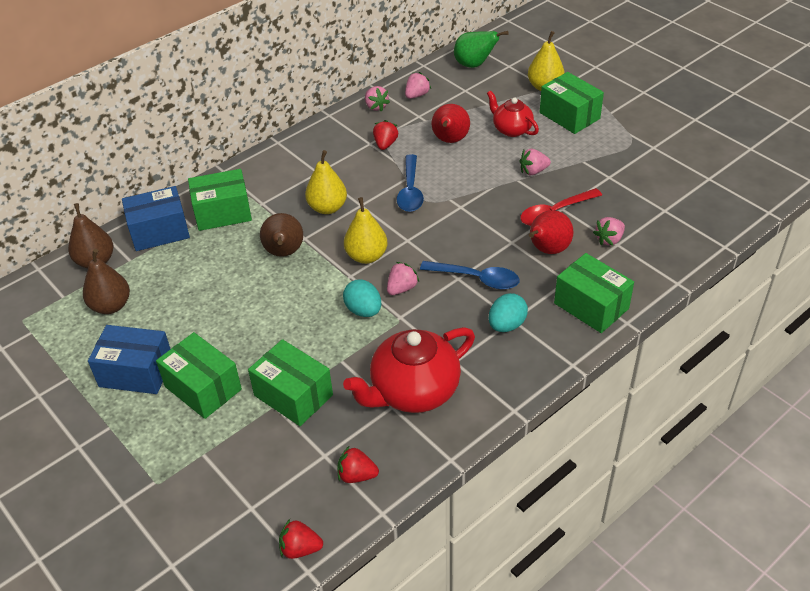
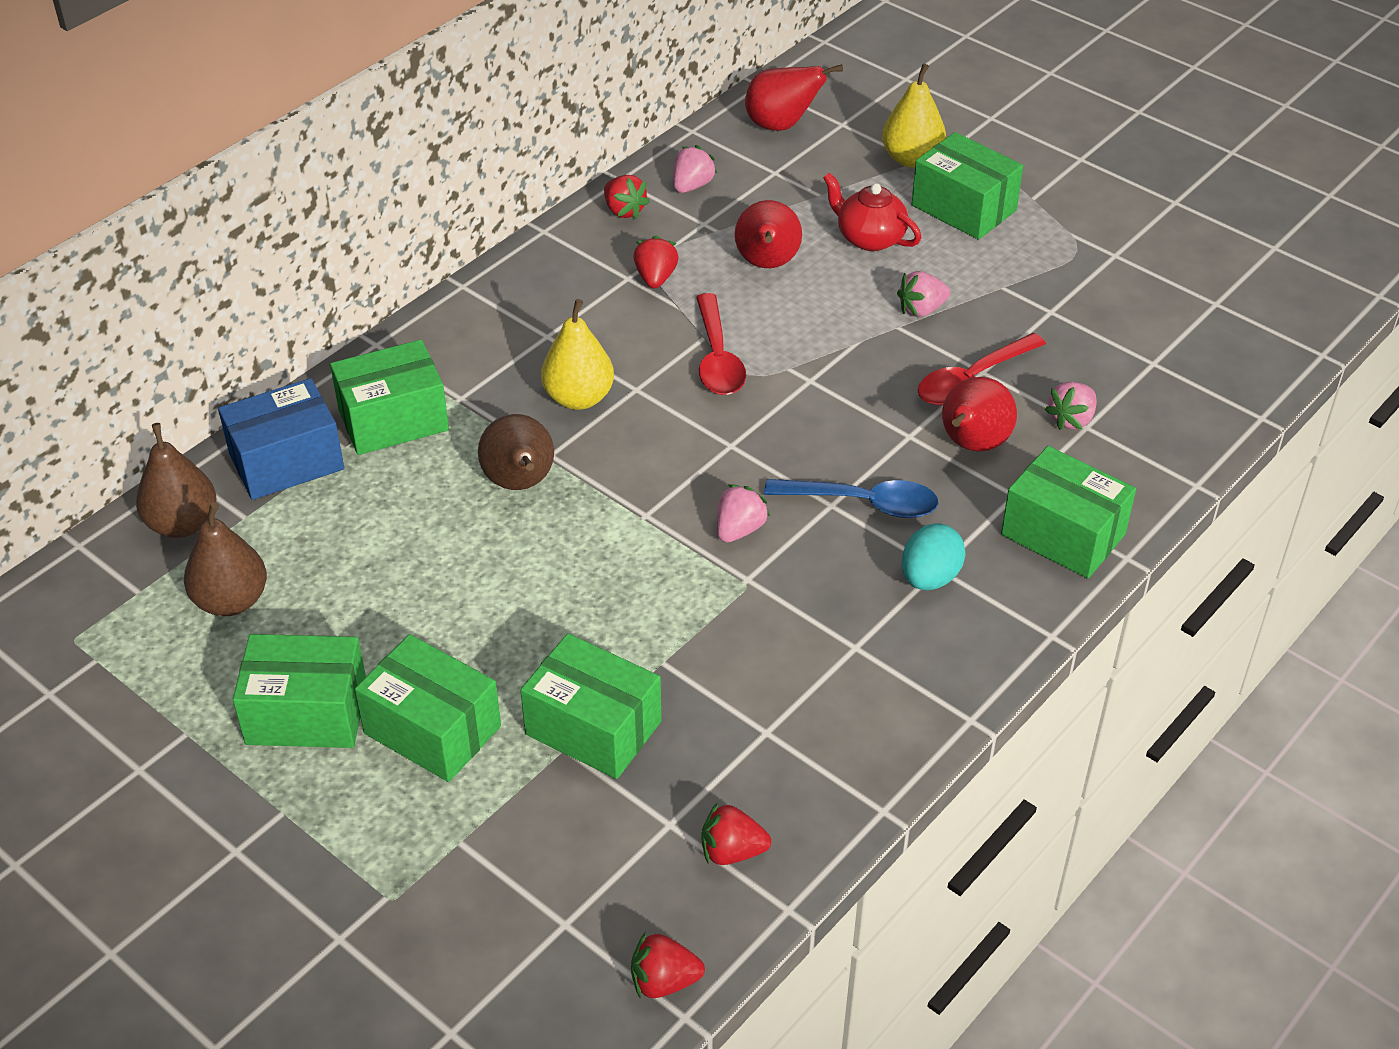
camera: 10 degrees left, 0 degrees up
blue box [88,325,170,394] -> green box [233,634,366,748]
turquoise egg [343,280,382,317] -> none
red teapot [343,327,475,413] -> none
yellow pear [344,197,387,264] -> none
pink strawberry [365,86,390,112] -> red strawberry [604,175,650,219]
blue spoon [397,154,424,212] -> red spoon [696,293,746,395]
green pear [454,31,508,68] -> red pear [745,64,843,131]

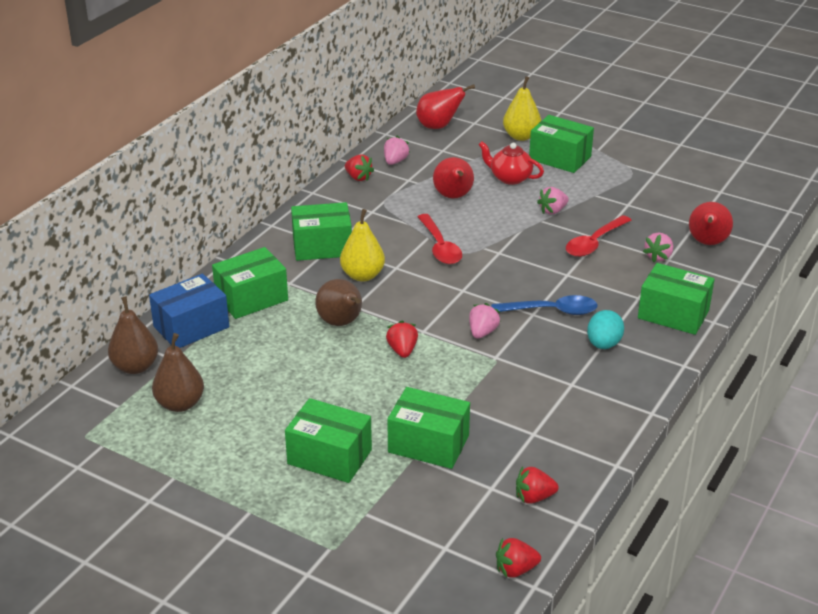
camera: 10 degrees left, 10 degrees down
green box [233,634,366,748] -> green box moved to [291,202,352,261]
red strawberry [633,236,679,289] -> red strawberry moved to [386,321,418,358]
red pear [942,377,1017,451] -> red pear moved to [689,202,733,245]

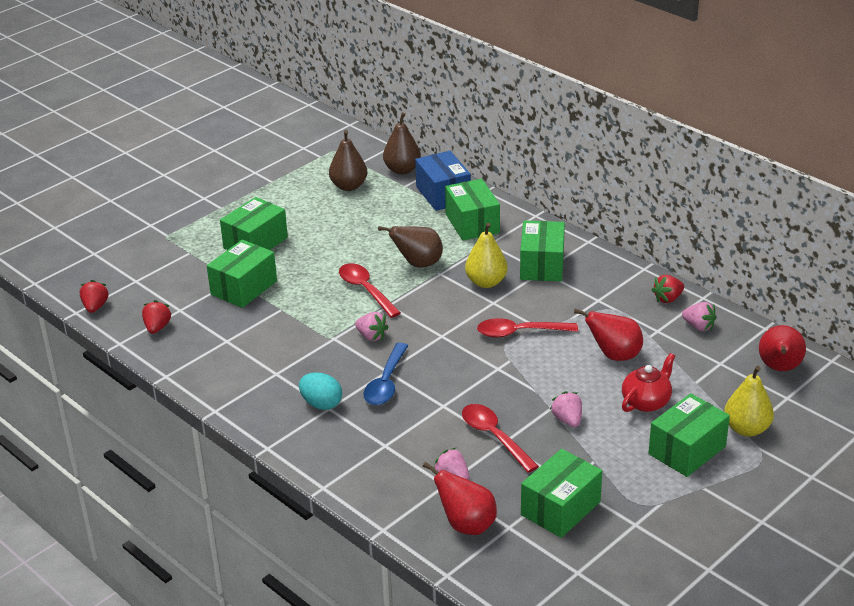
camera: 105 degrees right, 0 degrees up
red strawberry [386,321,418,358] -> red spoon [339,263,401,318]
green box [638,263,715,335] -> green box moved to [521,449,602,538]

